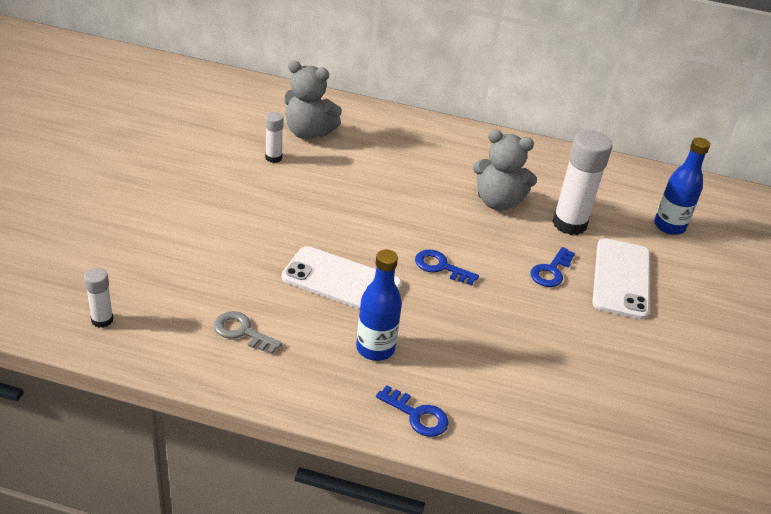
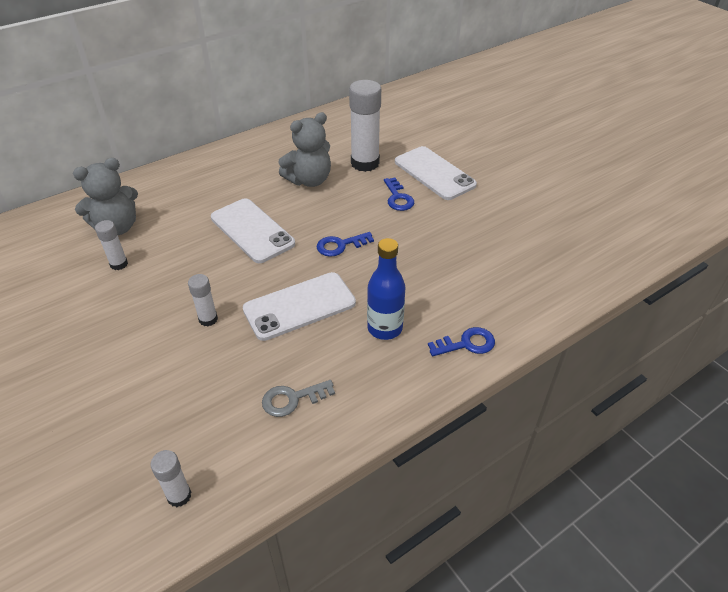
camera: 45 degrees left, 5 degrees up
blue bottle [654,137,710,235] -> none
none -> white glue stick [188,274,218,326]
none -> white phone [211,198,295,263]

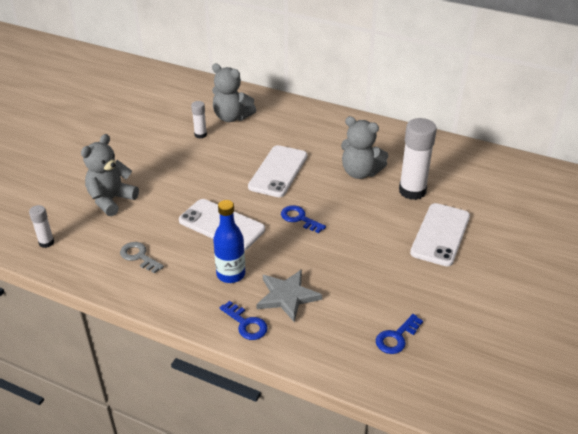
camera: 60 degrees right, 5 degrees down
white glue stick [188,274,218,326] -> none
blue key [384,177,414,211] -> blue key moved to [376,314,423,354]
none -> grey teddy bear [81,134,139,216]
none -> grey star [256,269,322,322]

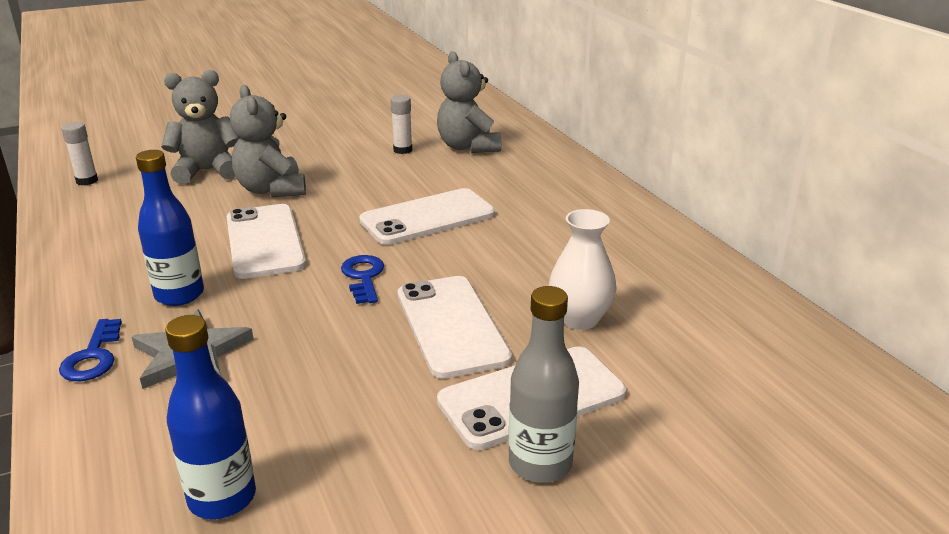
camera: 40 degrees right, 10 degrees down
grey key [120,242,164,274] -> none
grey teddy bear [341,116,388,179] -> grey teddy bear moved to [230,85,306,197]
blue key [376,314,423,354] -> blue bottle [165,315,256,519]
white glue stick [399,118,437,200] -> white vase [549,209,617,330]
none -> white phone [398,276,512,379]
none -> grey bottle [509,286,579,483]

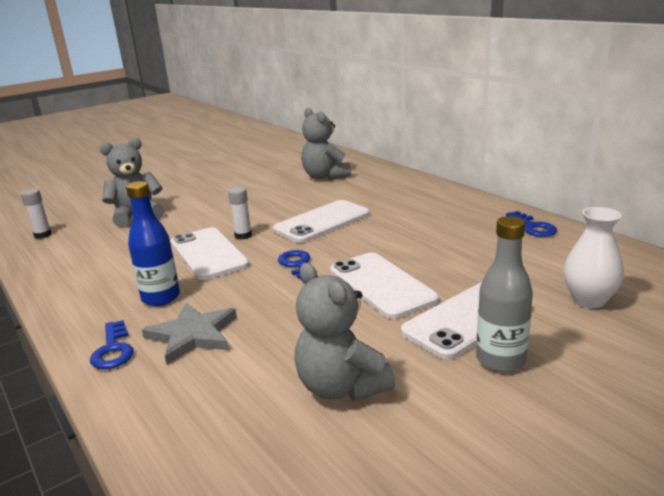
camera: 10 degrees left, 5 degrees down
blue bottle [165,315,256,519] -> none
grey teddy bear [230,85,306,197] -> grey teddy bear moved to [294,263,396,401]
white glue stick [390,95,412,154] -> white glue stick moved to [228,187,252,240]
white vase [549,209,617,330] -> white vase moved to [563,207,624,308]
none -> blue key [506,211,557,237]

